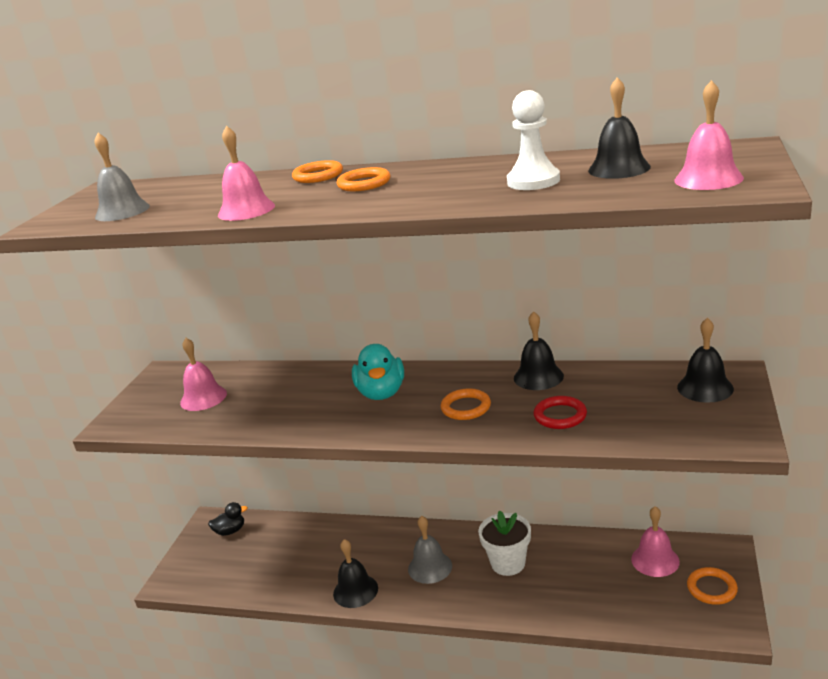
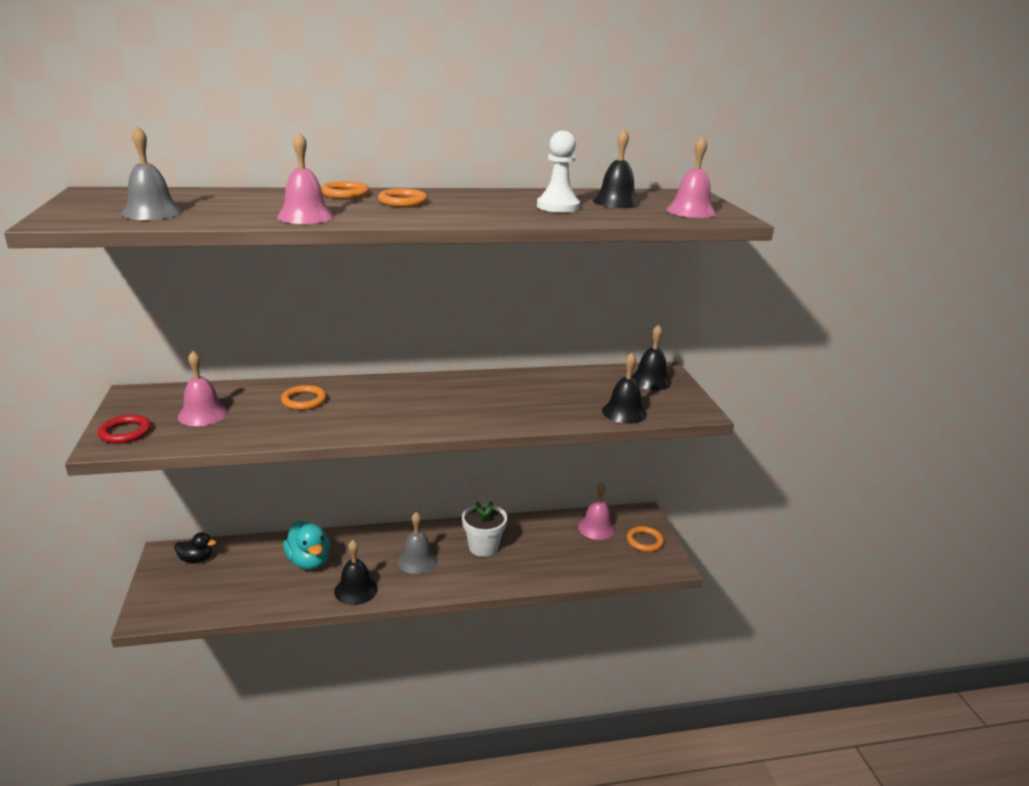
camera: 30 degrees left, 0 degrees up
black duck [208,502,248,536] -> black duck turned 45 degrees clockwise [174,532,216,563]
turquoise duck [352,344,404,400] -> turquoise duck moved to [283,520,330,570]
orange ring [441,388,491,420] -> orange ring moved to [281,385,327,410]
black bell [514,311,564,390] -> black bell moved to [602,353,647,424]
red ring [534,396,587,429] -> red ring moved to [98,415,152,444]

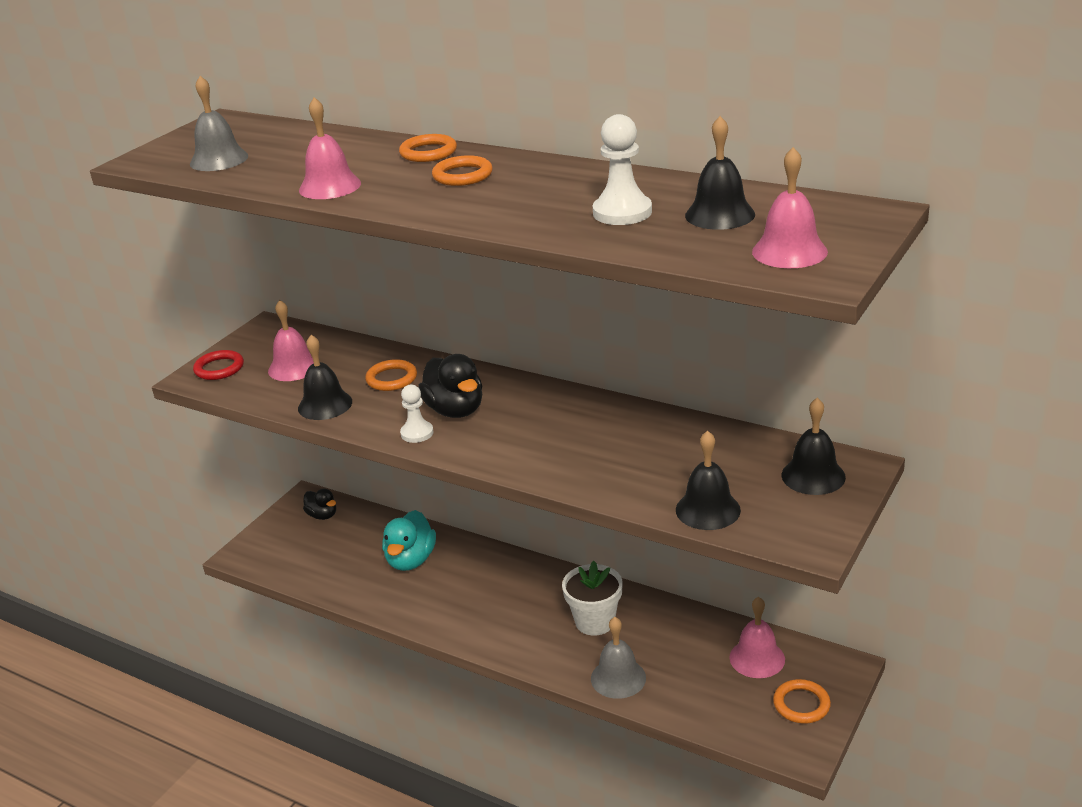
camera: 45 degrees right, 5 degrees up
black bell [334,540,378,605] -> black bell moved to [298,335,352,420]
grey bell [397,512,437,574] -> grey bell moved to [591,617,646,699]
none -> white pawn [400,385,434,443]
none -> black duck [418,354,482,418]

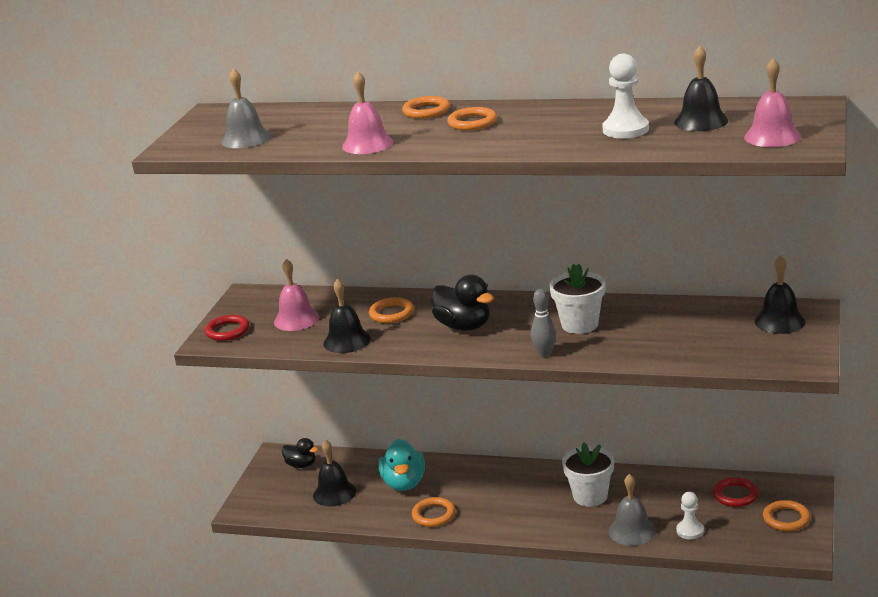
camera: 15 degrees left, 5 degrees down
white pawn [400,385,434,443] -> white pawn moved to [676,492,704,540]
black bell [676,431,741,530] -> black bell moved to [313,440,356,507]
pink bell [729,597,785,678] -> red ring [713,477,759,507]
none -> orange ring [412,497,455,527]
none -> grey bowling pin [531,289,556,357]
none -> white flower pot [549,264,605,334]

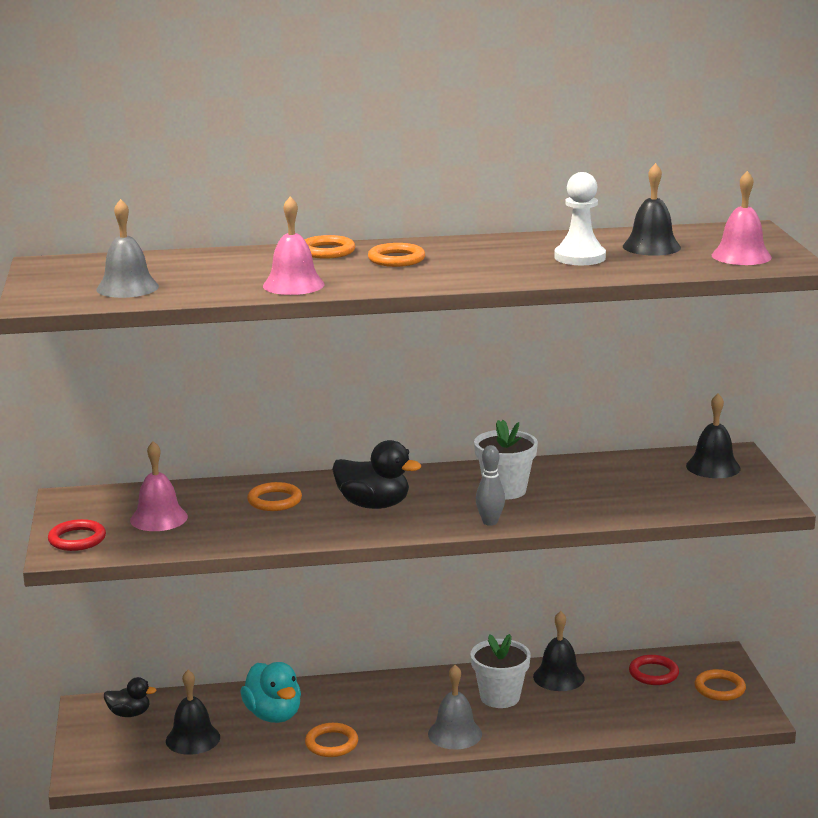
camera: 25 degrees left, 5 degrees down
black bell [324,278,371,353] -> black bell moved to [533,611,585,691]
grey bell [609,474,656,546] -> grey bell moved to [428,665,482,750]
white pawn [676,492,704,540] -> none

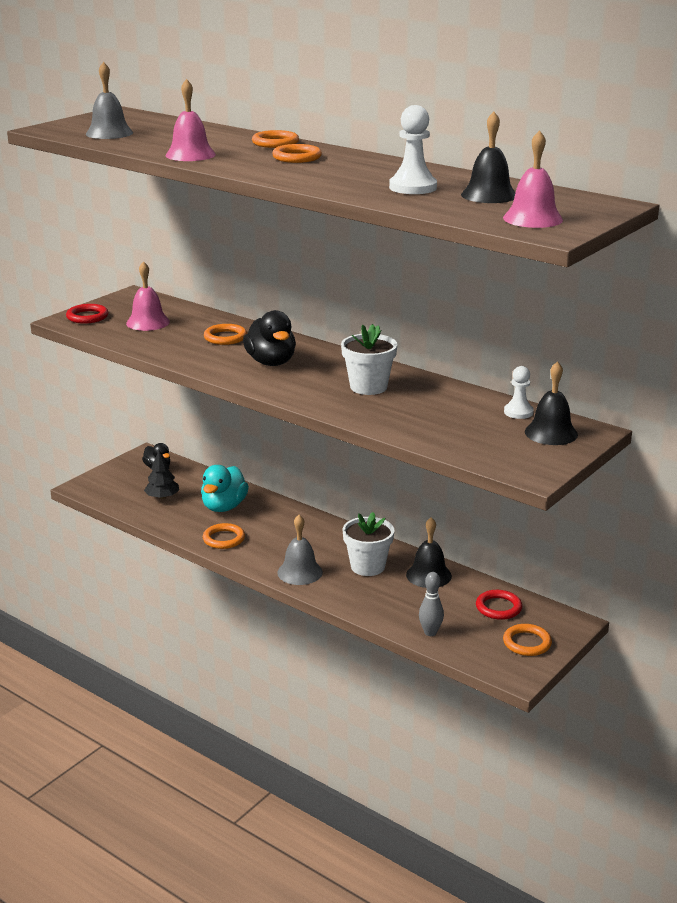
camera: 45 degrees right, 5 degrees up
black bell [166,670,220,755] -> black tree [144,450,179,499]
grey bowling pin [476,445,505,526] -> grey bowling pin moved to [419,572,444,636]
none -> white pawn [504,366,534,419]

